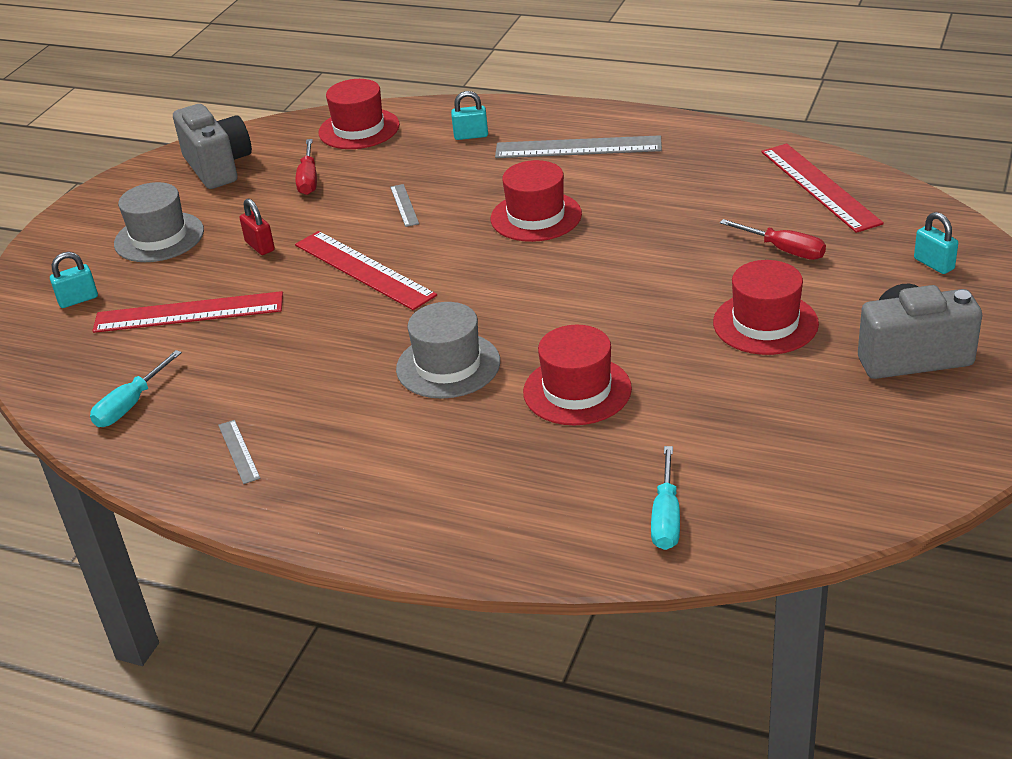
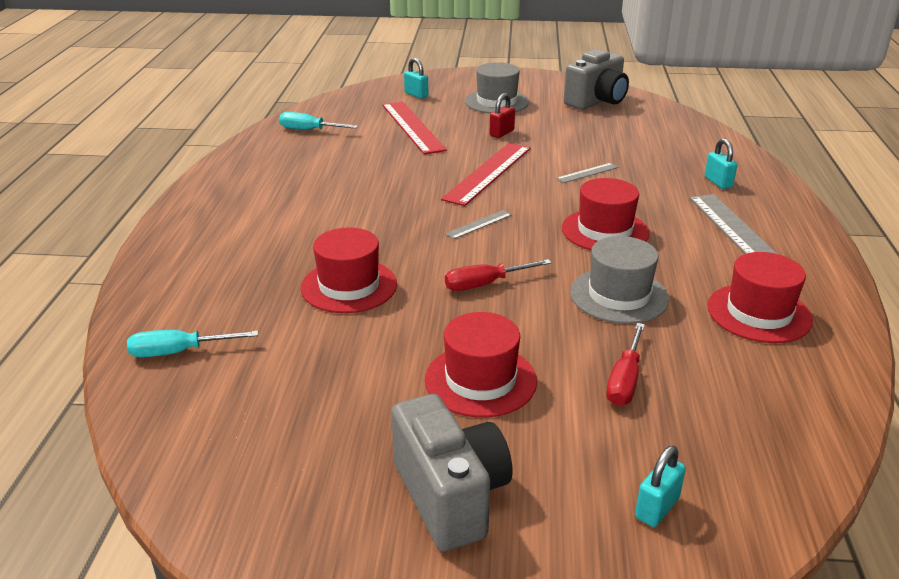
camera: 70 degrees right, 5 degrees down
grey ruler [218,420,260,484] -> grey ruler moved to [445,210,512,239]
red screwdriver [296,139,317,195] -> red screwdriver moved to [445,259,551,291]
red hat [319,79,400,149] -> red hat moved to [707,252,813,343]
grey hat [396,302,500,399] -> grey hat moved to [570,236,669,324]
red ruler [761,143,884,233] -> none

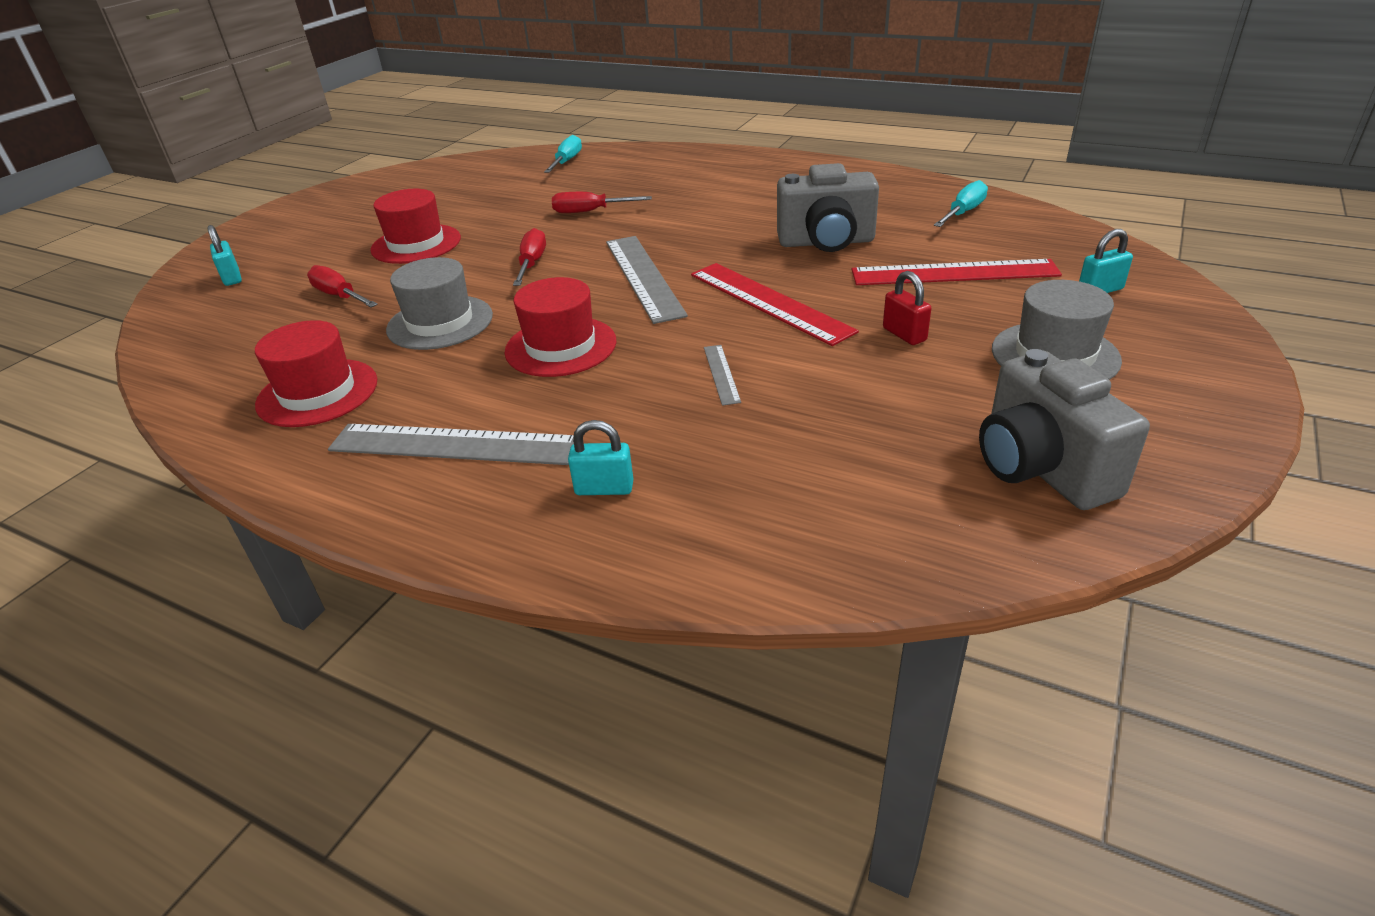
camera: 115 degrees right, 5 degrees up
red hat [301,228,397,313] -> red screwdriver [552,192,652,213]
grey camera [391,394,513,552] -> grey camera moved to [777,163,879,252]
grey ruler [445,210,512,239] -> grey ruler [606,236,688,324], size x2.14

